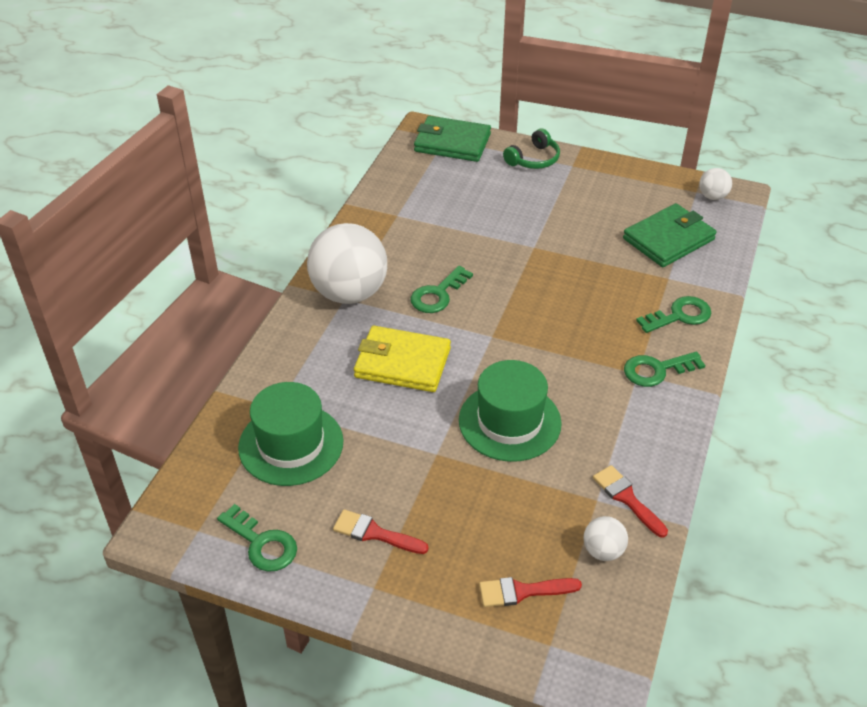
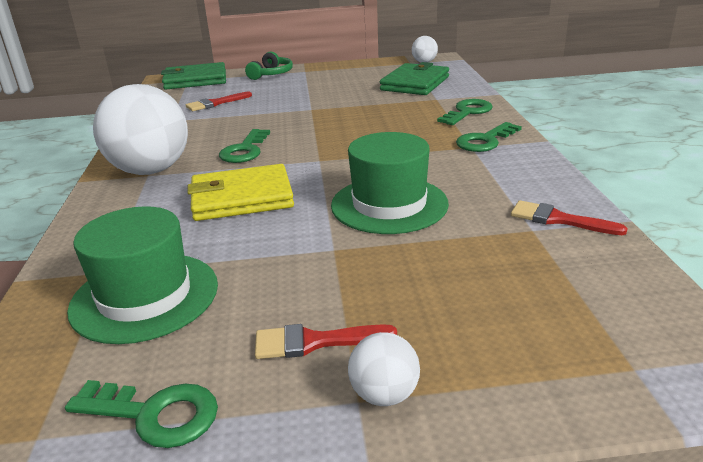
camera: 25 degrees left, 15 degrees down
red brush [479,577,582,607] -> red brush moved to [186,92,252,111]
white ball [583,516,628,561] -> white ball moved to [348,332,420,406]

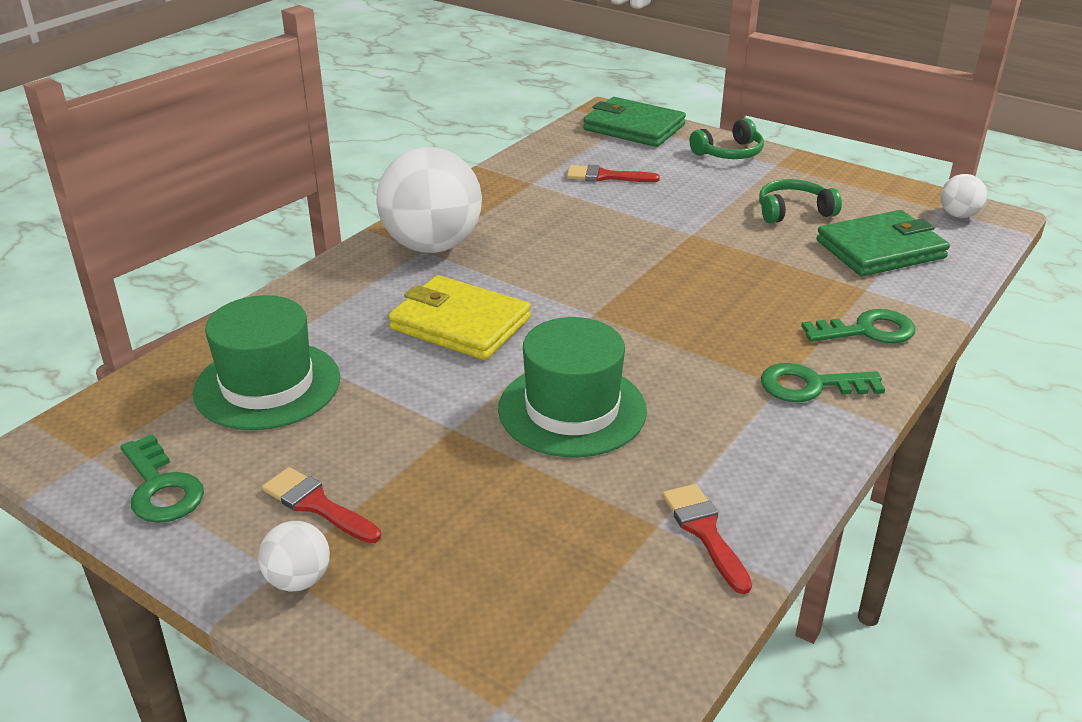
camera: 40 degrees right, 5 degrees up
green key [219,129,270,163] -> none
none -> green headphones [759,179,842,223]

